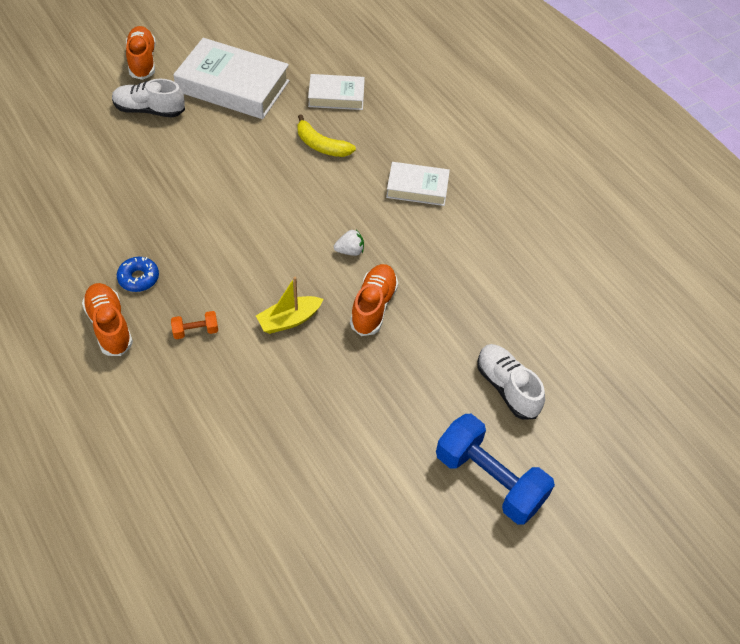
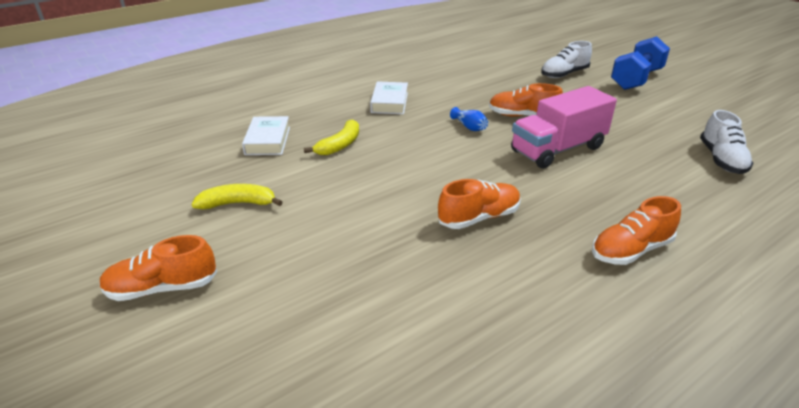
camera: 90 degrees left, 20 degrees down
white shoe [112,79,185,118] -> white shoe moved to [700,110,754,174]
blue donut [117,257,159,292] -> none
orange dumbbell [171,311,218,339] -> none
white book [173,38,290,119] -> yellow banana [191,184,283,209]
yellow boat [256,277,323,334] -> pink truck [511,86,617,169]
white strawberry [334,230,364,256] -> blue vase [450,107,488,131]
none -> orange shoe [438,179,521,229]

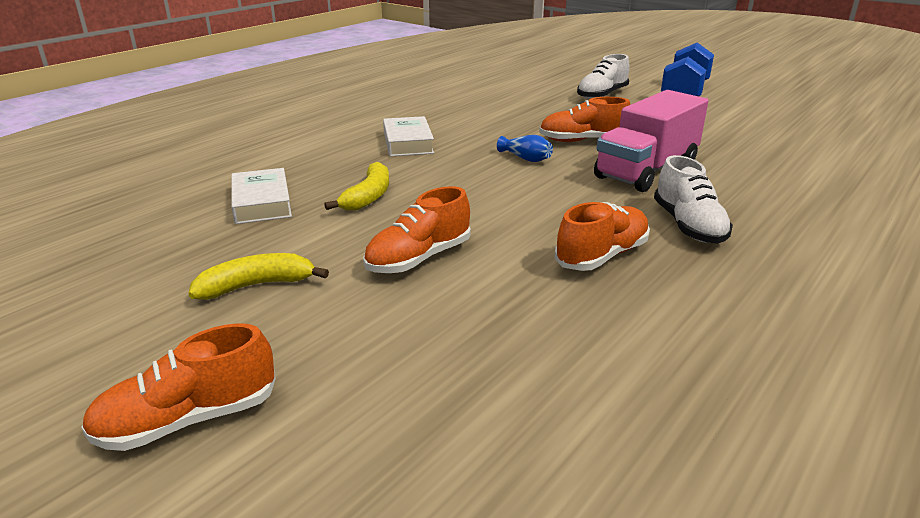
camera: 15 degrees left, 5 degrees down
orange shoe [592,196,681,265] -> orange shoe moved to [363,186,471,273]
white shoe [700,110,754,174] -> white shoe moved to [654,155,733,244]

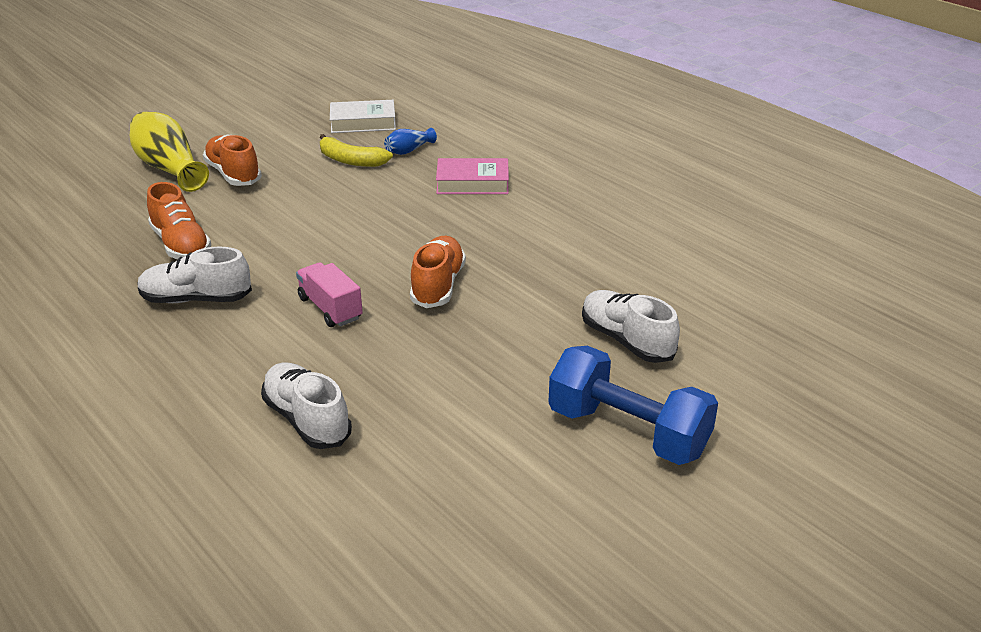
camera: 100 degrees right, 5 degrees up
orange shoe [81,323,276,451] -> none
yellow banana [188,253,329,300] -> none
white book [383,116,434,156] -> pink book [436,158,509,194]
blue vase [497,135,553,162] -> blue vase moved to [384,128,437,155]
pink truck [594,90,708,192] -> pink truck [296,262,363,327], size x0.55
none -> yellow vase [130,112,209,192]
none -> white shoe [261,363,352,449]

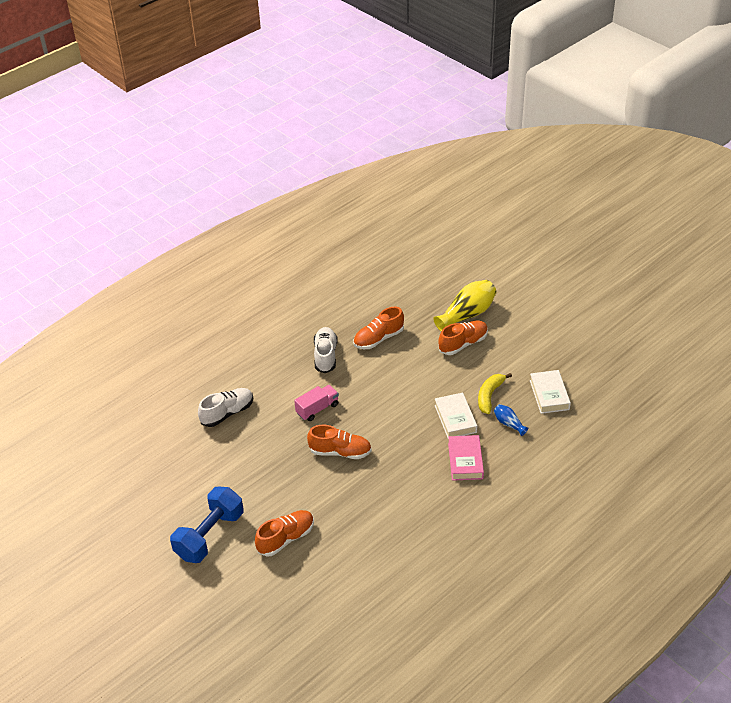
camera: 90 degrees right, 10 degrees up
white shoe [582,290,680,363] -> orange shoe [255,510,314,557]
none -> white book [435,393,477,439]

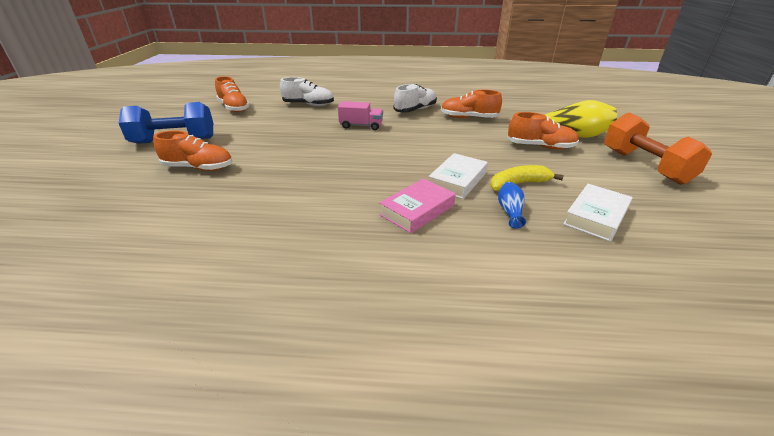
camera: 45 degrees right, 10 degrees down
orange shoe [307,425,372,459] -> orange shoe moved to [215,76,250,112]
none -> orange dumbbell [604,113,712,185]

